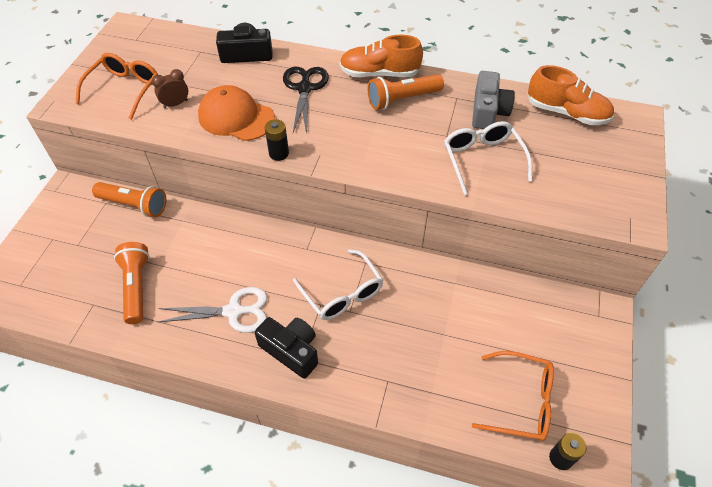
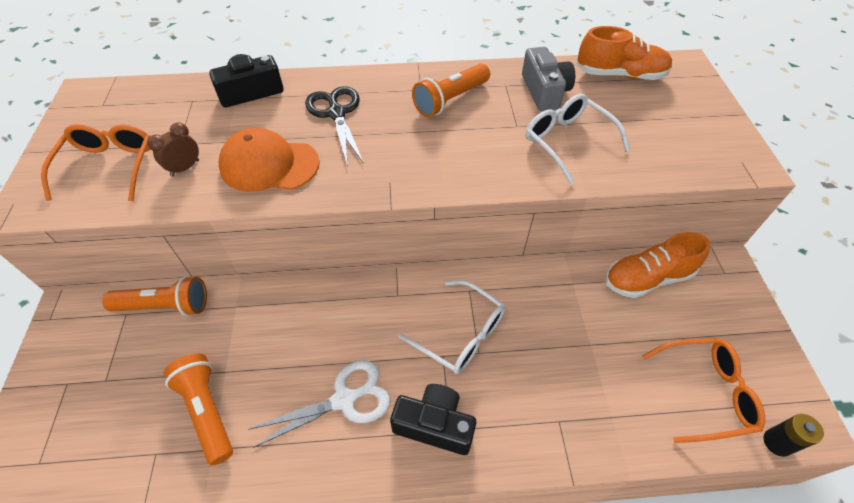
camera: 20 degrees left, 0 degrees up
black battery [265,119,289,161] -> none
orange shoe [339,35,423,77] -> orange shoe moved to [605,232,710,298]

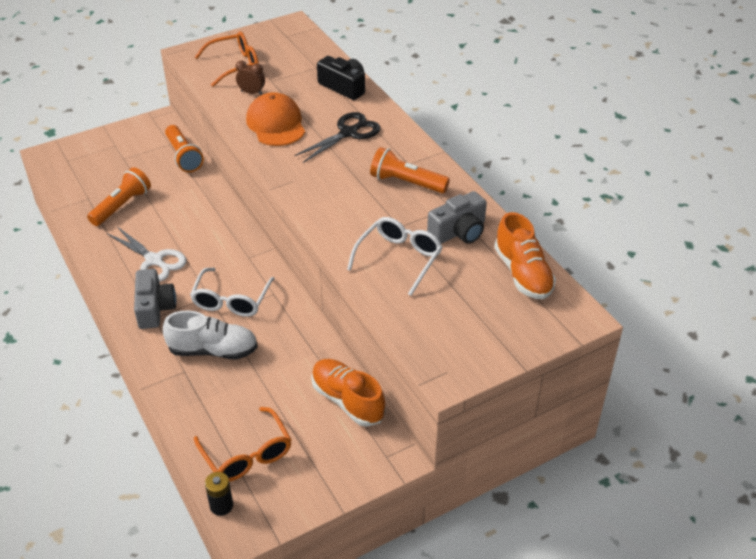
camera: 65 degrees right, 10 degrees down
black camera [390,384,476,455] -> grey camera [134,269,176,329]
none -> white shoe [163,311,258,360]

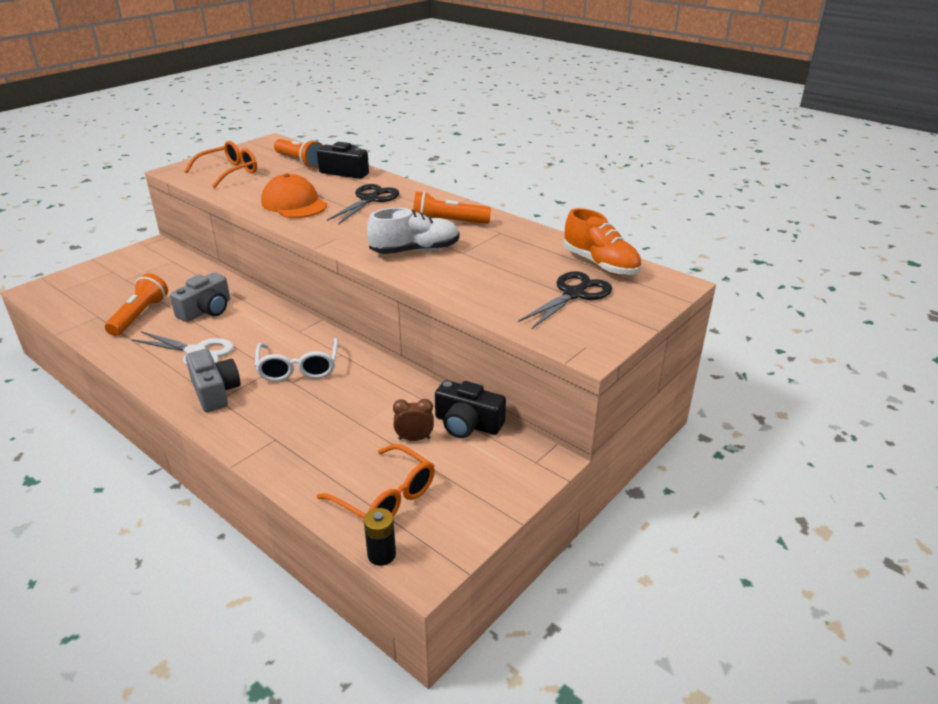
camera: 20 degrees left, 10 degrees down
white shoe [163,311,258,360] -> white shoe moved to [367,208,460,254]
orange flashlight [165,125,204,172] -> orange flashlight moved to [274,139,323,168]
brown clock [236,61,265,95] -> brown clock moved to [393,399,434,441]
orange shoe [311,359,385,427] -> black camera [435,380,506,438]
white glasses [347,217,443,296] -> none
grey camera [427,191,487,244] -> grey camera moved to [170,272,230,322]
none -> black scissors [518,271,612,330]

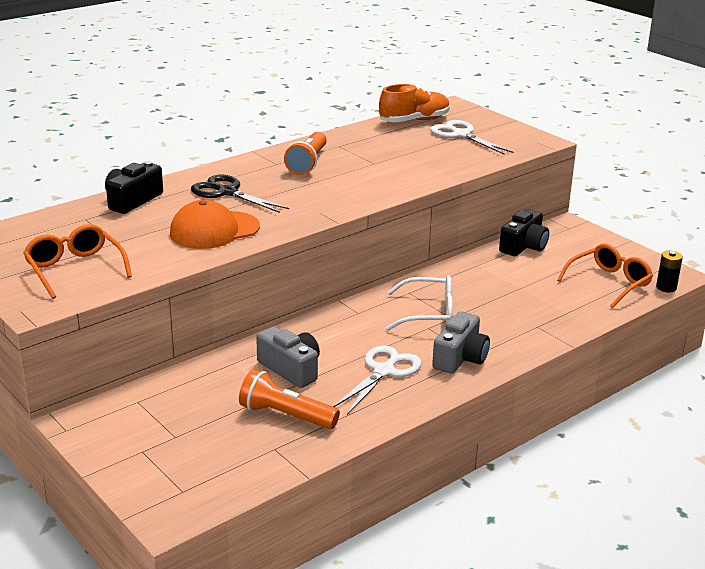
camera: 80 degrees left, 5 degrees down
grey camera [186,349,241,412] -> grey camera turned 135 degrees clockwise [432,311,490,373]
orange flashlight [274,139,323,168] -> none
white shoe [367,208,460,254] -> none
brown clock [393,399,434,441] -> none
black scissors [518,271,612,330] -> white scissors [430,120,514,155]

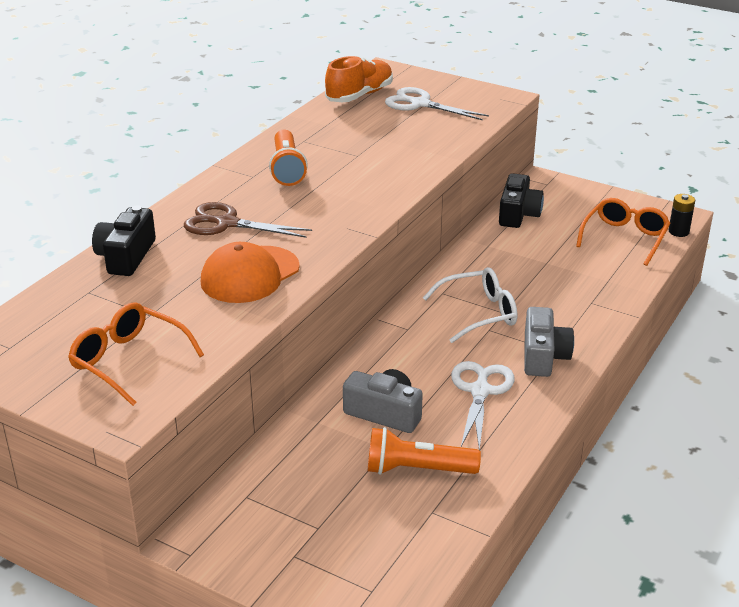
camera: 20 degrees left, 5 degrees up
black scissors [191,175,289,213] -> brown scissors [184,202,312,238]

